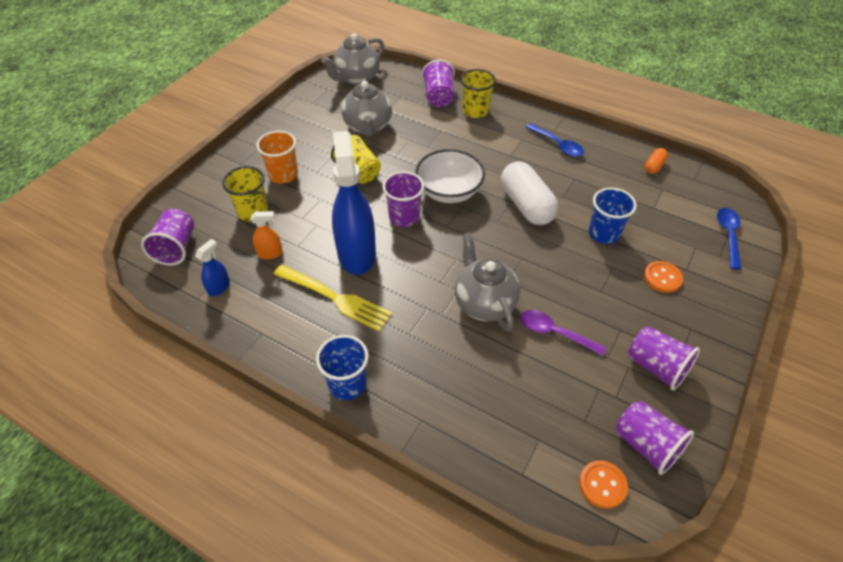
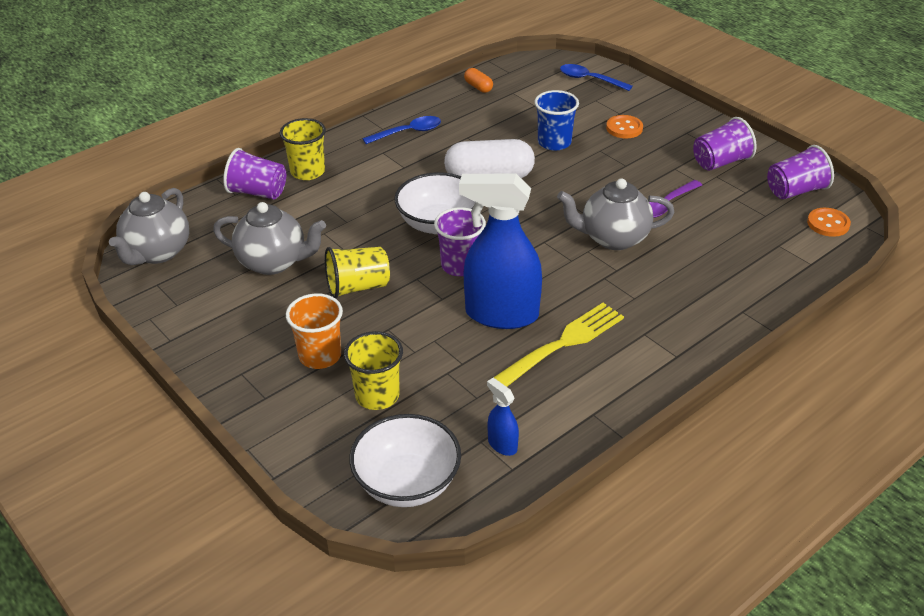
camera: 70 degrees left, 10 degrees down
purple cup [141,209,194,266] -> white bowl [349,414,461,507]
orange spray bottle [251,211,283,259] -> none
blue cup [316,335,369,400] -> none
grey teapot [321,33,384,85] -> grey teapot turned 45 degrees clockwise [109,188,189,265]

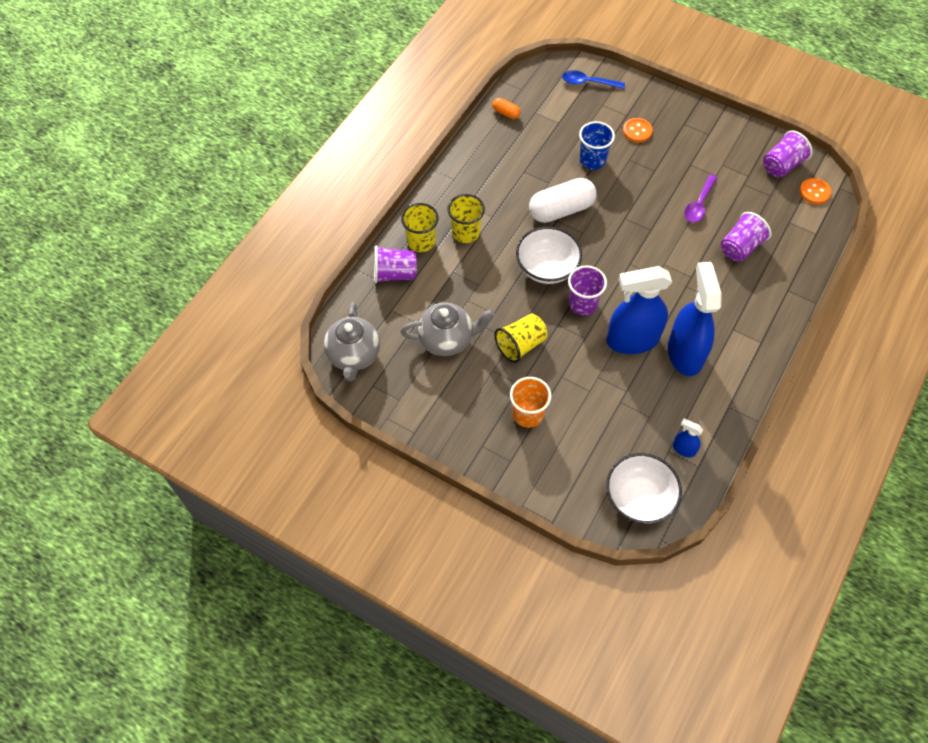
camera: 20 degrees left, 20 degrees up
yellow cup [344,331,403,410] -> yellow cup moved to [447,194,485,243]
blue spoon [363,116,441,144] -> none
yellow fork [493,303,624,387] -> blue spray bottle [668,262,722,376]
grey teapot [557,178,675,250] -> none
purple cup [693,117,757,171] -> purple cup moved to [721,212,772,262]

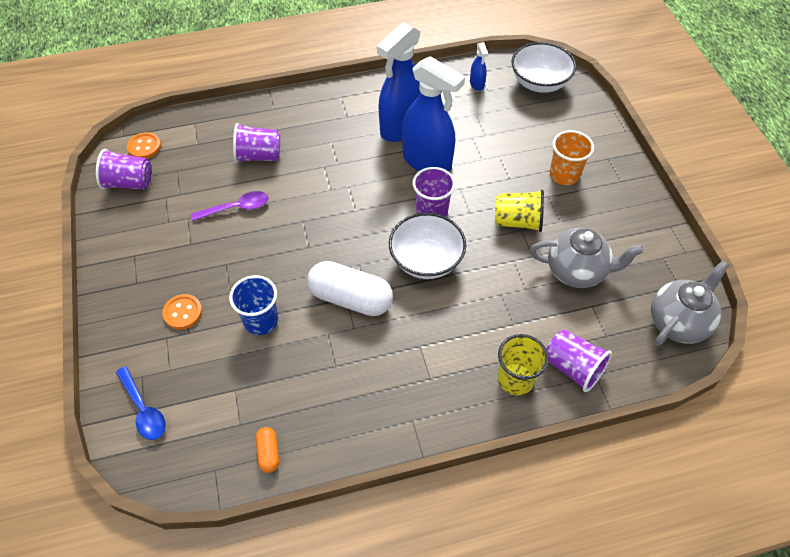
camera: 135 degrees left, 5 degrees down
grey teapot [400,303,495,356] -> grey teapot turned 150 degrees clockwise [530,228,644,288]
yellow cup [447,194,485,243] -> none

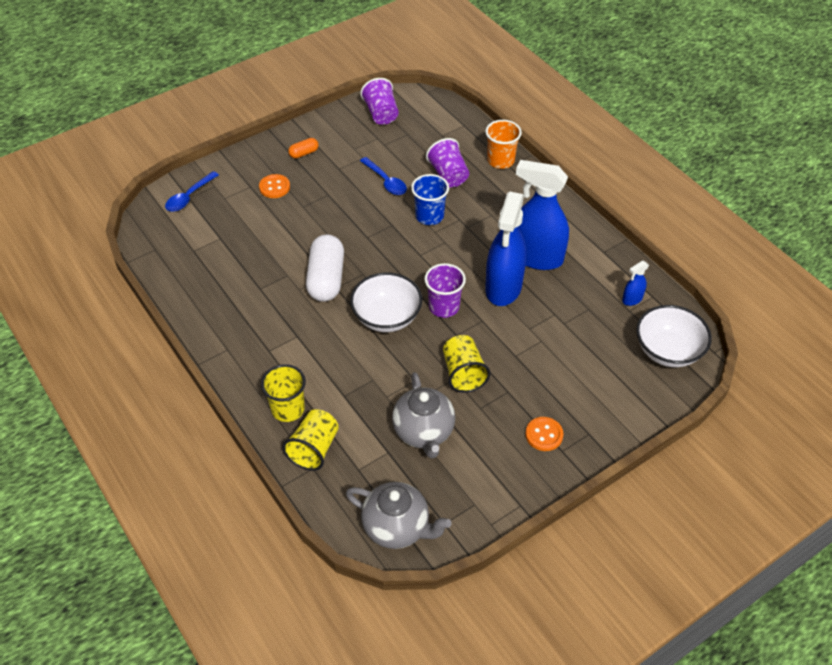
camera: 70 degrees right, 5 degrees down
orange button [127,132,161,158] -> orange button moved to [525,417,564,451]
purple spoon [191,191,268,221] -> blue spoon [360,157,407,195]
blue cup [229,275,278,335] -> blue cup moved to [411,174,449,225]
orange capsule [256,427,279,473] -> orange capsule moved to [288,138,319,159]
purple cup [546,329,612,392] -> yellow cup [282,409,339,471]
orange cup [550,130,594,185] -> orange cup moved to [485,120,522,169]

